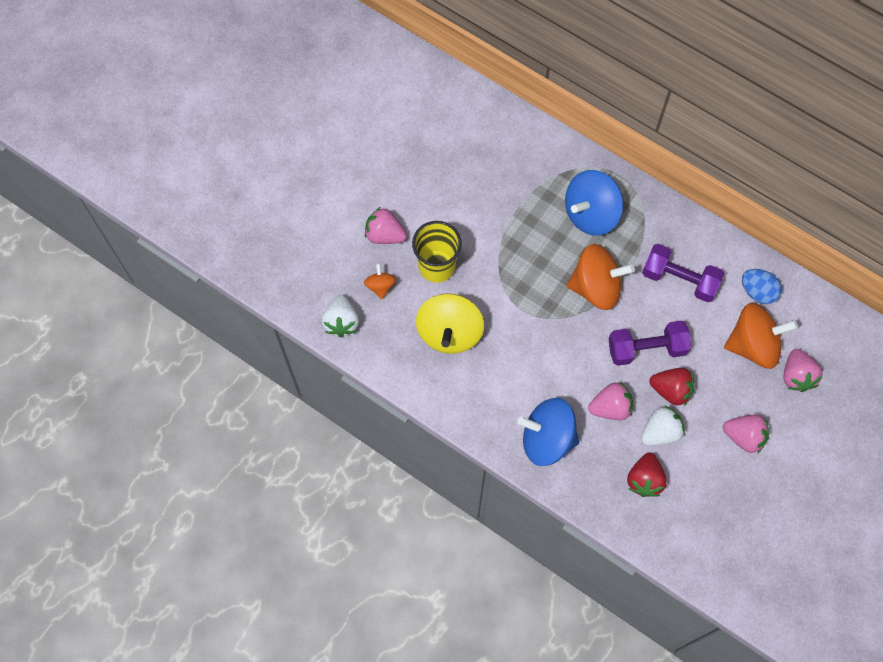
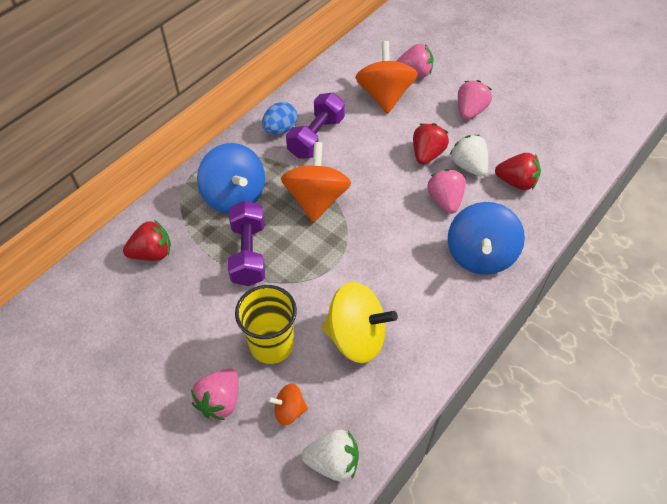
camera: 85 degrees left, 15 degrees down
purple dumbbell [609,320,691,366] -> purple dumbbell moved to [228,200,265,286]
blue egg [742,269,782,304] -> blue egg moved to [262,102,297,135]
none -> red strawberry [123,220,171,261]

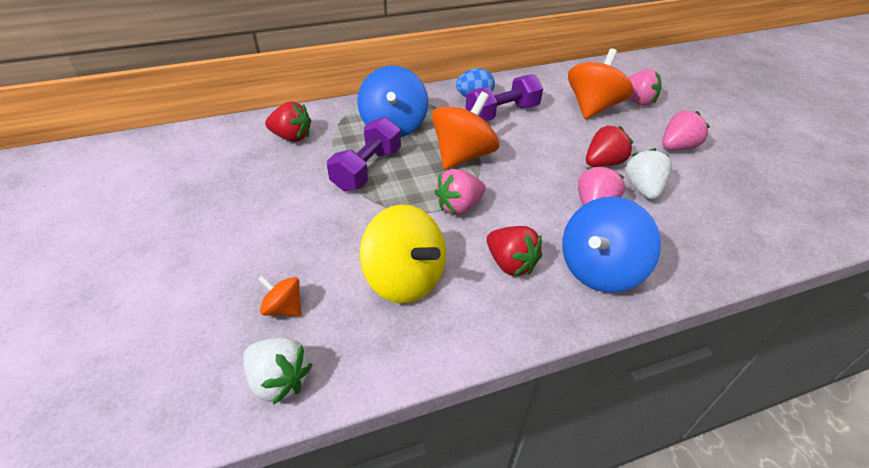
camera: 30 degrees right, 10 degrees down
pink strawberry [191,369,239,420] -> pink strawberry moved to [435,169,486,215]
yellow cup [235,285,297,364] -> none
red strawberry [495,153,541,190] -> red strawberry moved to [487,226,542,276]

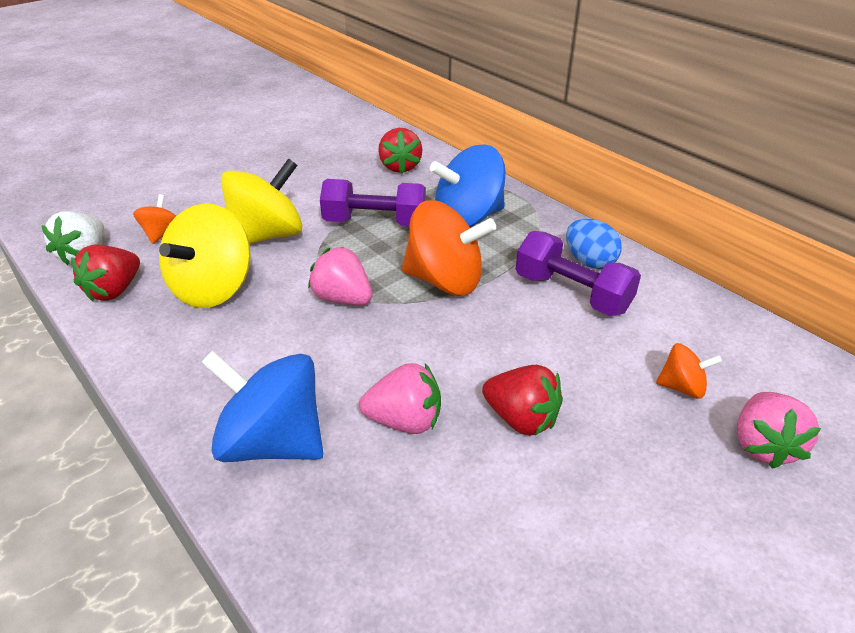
camera: 70 degrees right, 5 degrees down
red strawberry [487,226,542,276] -> red strawberry moved to [71,245,140,301]
orange spinning top [568,49,633,119] -> orange spinning top [656,343,722,399], size x0.49
white strawberry [625,148,672,199] -> none
pink strawberry [662,111,710,150] -> none
none -> yellow spinning top [221,158,303,244]

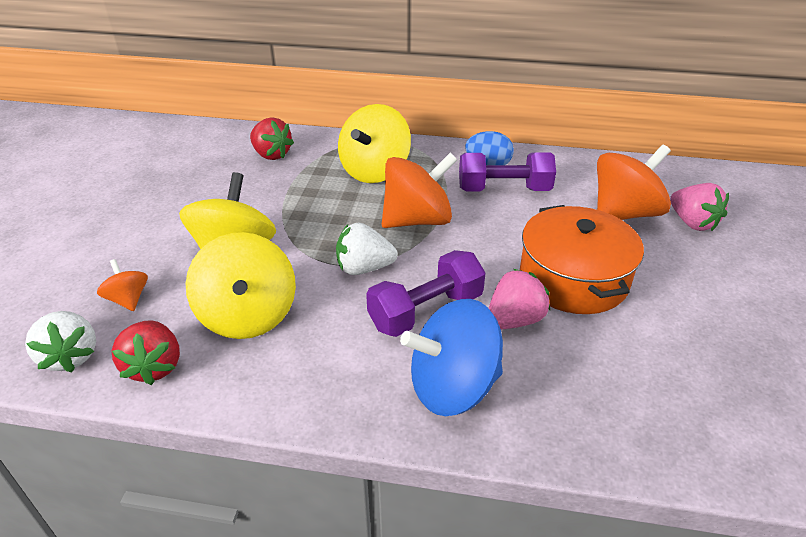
camera: 40 degrees left, 0 degrees up
pink strawberry [308,247,372,305] -> white strawberry [336,222,398,275]
purple dumbbell [320,179,426,226] -> purple dumbbell moved to [366,250,486,337]
blue spinning top [430,144,506,228] -> yellow spinning top [338,104,411,183]
red strawberry [482,365,563,436] -> orange pot [520,205,644,314]
orange spinning top [656,343,722,399] -> orange spinning top [597,144,671,220], size x2.05

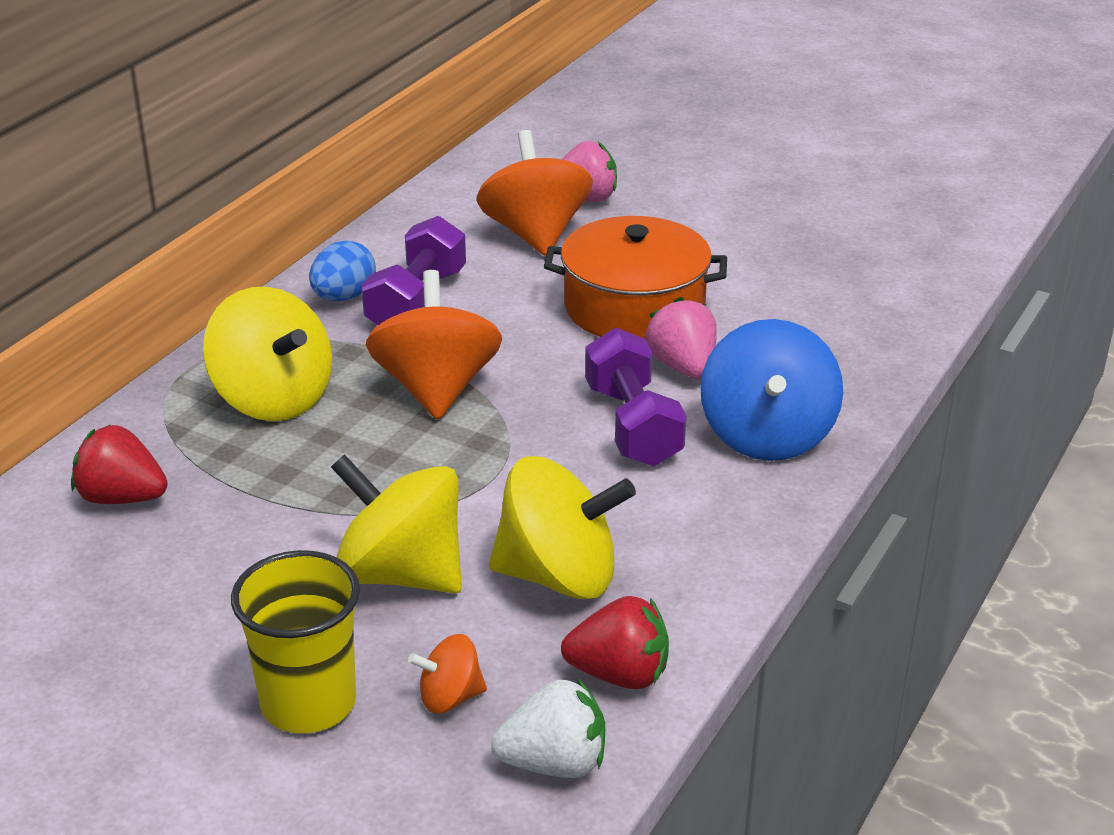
camera: 70 degrees left, 5 degrees down
red strawberry [250,117,294,160] -> red strawberry turned 135 degrees counterclockwise [71,424,168,504]
white strawberry [336,222,398,275] -> none
none -> yellow cup [231,550,360,733]

